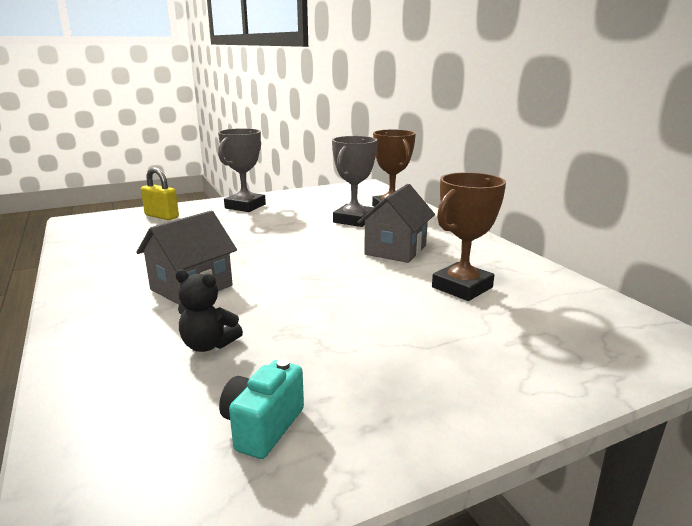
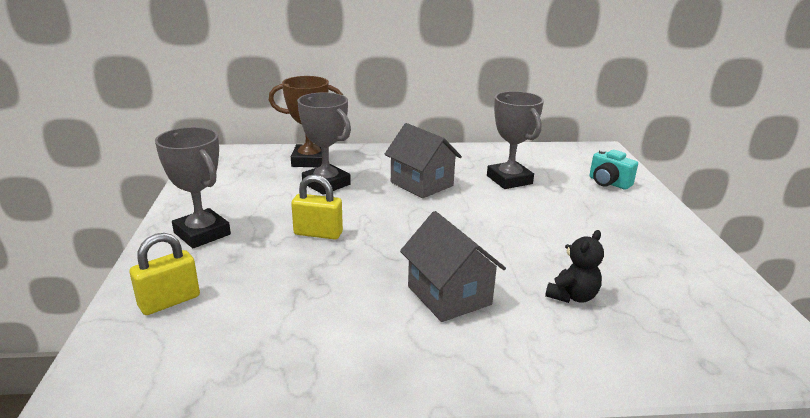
camera: 70 degrees left, 5 degrees up
turquoise camera [219,359,304,459] -> turquoise camera moved to [589,149,638,190]
brown trophy [432,172,506,301] -> grey trophy [487,91,544,189]
none -> yellow padlock [291,174,343,239]

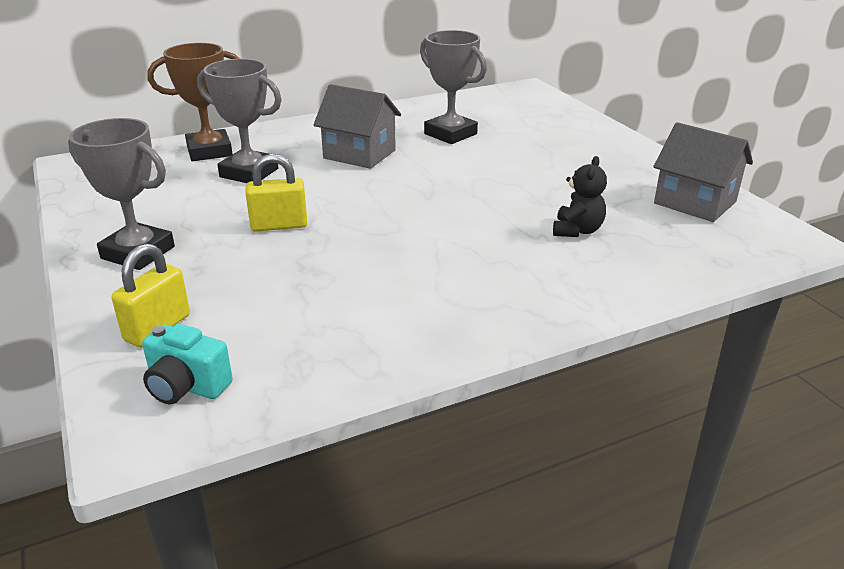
camera: 20 degrees left, 5 degrees up
grey house [400,211,506,322] -> grey house moved to [653,122,753,222]
turquoise camera [589,149,638,190] -> turquoise camera moved to [142,324,233,404]

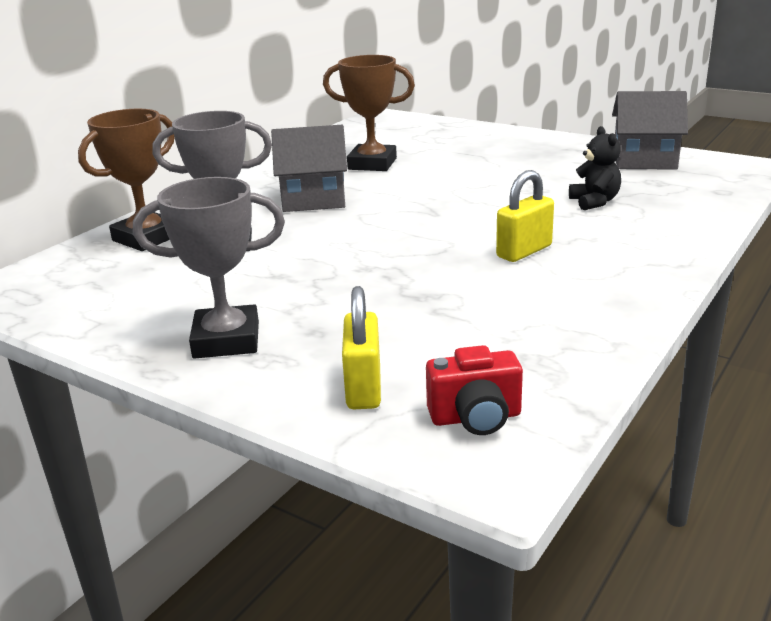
camera: 30 degrees left, 5 degrees down
turquoise camera [142,324,233,404] -> red camera [426,345,523,435]
yellow padlock [245,154,307,232] -> yellow padlock moved to [496,170,554,262]
grey trophy [420,30,487,144] -> brown trophy [323,55,415,171]

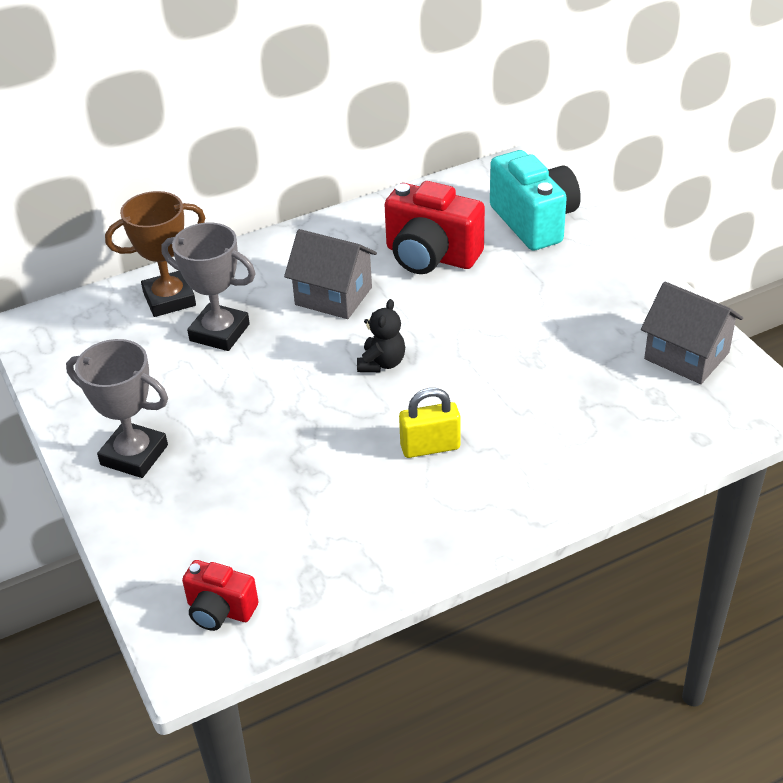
camera: 30 degrees right, 15 degrees up
brown trophy [323,55,415,171] -> red camera [385,181,485,274]
yellow padlock [342,286,381,409] -> none
black teddy bear [569,126,621,210] -> black teddy bear moved to [357,299,405,372]
none -> turquoise camera [490,150,581,250]

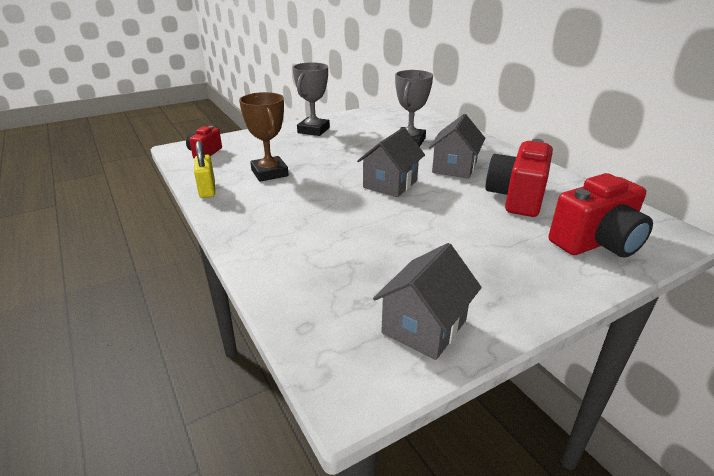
camera: 85 degrees right, 10 degrees down
brown trophy [105,191,205,317] -> brown trophy moved to [239,92,289,182]
black teddy bear [357,299,405,372] -> grey house [357,127,425,197]
yellow padlock [399,388,460,458] -> yellow padlock moved to [194,141,215,198]
turquoise camera [490,150,581,250] -> red camera [549,173,653,258]

